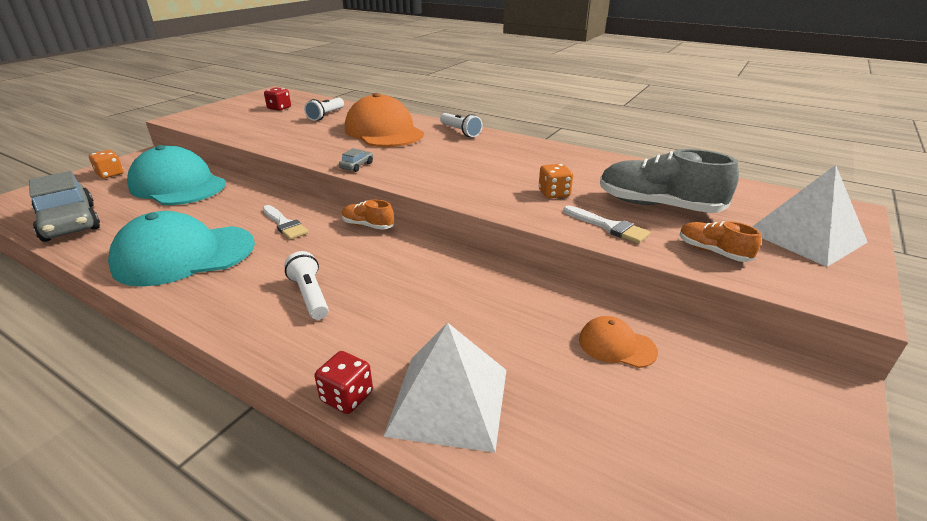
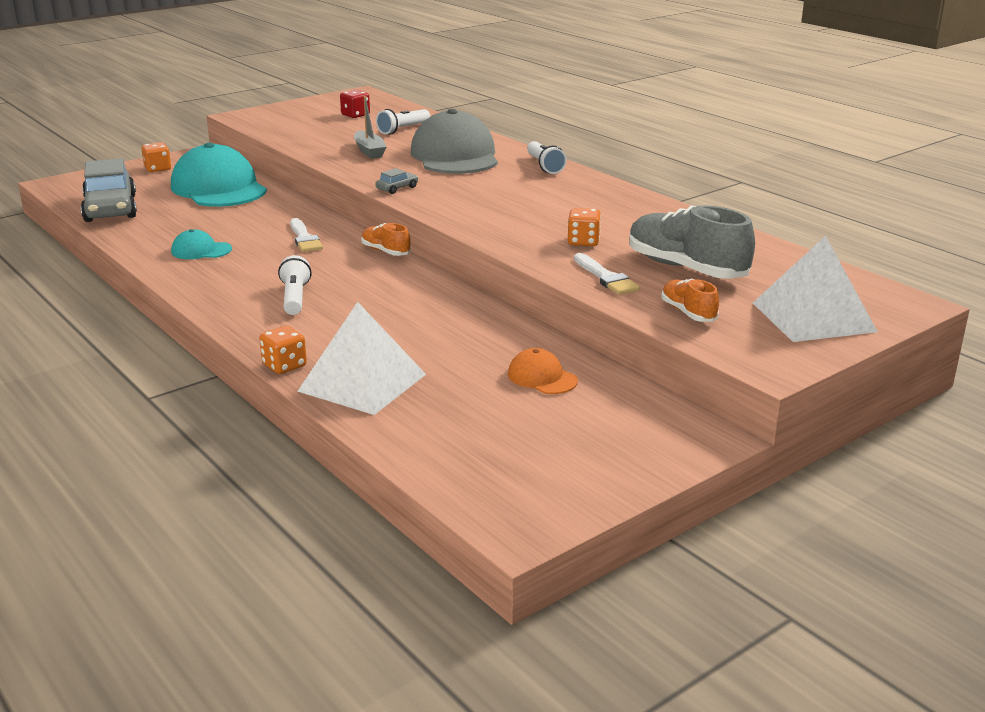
camera: 20 degrees right, 5 degrees down
turquoise cap [108,211,255,287] -> turquoise cap [171,229,232,259], size x0.46
red dice [315,351,373,414] -> orange dice [259,326,307,374]
orange cap [345,93,424,147] -> grey cap [411,109,498,174]
none -> grey boat [354,96,386,159]

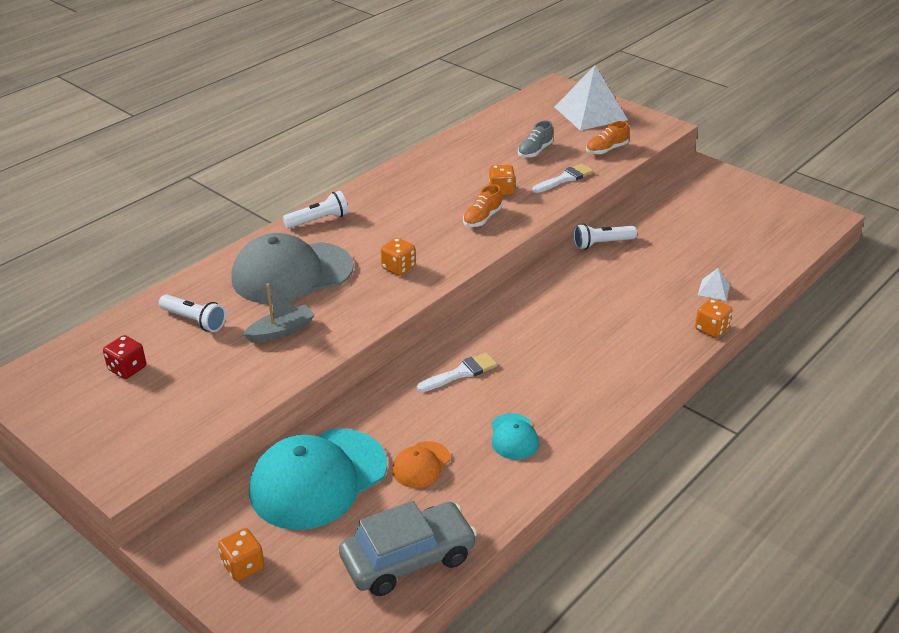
camera: 100 degrees left, 10 degrees up
white flashlight [278,255,312,315] -> white flashlight moved to [573,224,637,250]
white pyramid [297,302,426,415] -> white pyramid [698,268,730,301], size x0.43
orange shoe [361,223,411,256] -> orange shoe moved to [463,184,502,227]
grey car [375,168,418,194] -> none
orange cap [508,348,578,394] -> orange cap moved to [392,441,450,488]
grey shoe [629,205,755,279] -> grey shoe [518,121,553,158], size x0.52
none -> orange dice [381,238,415,276]

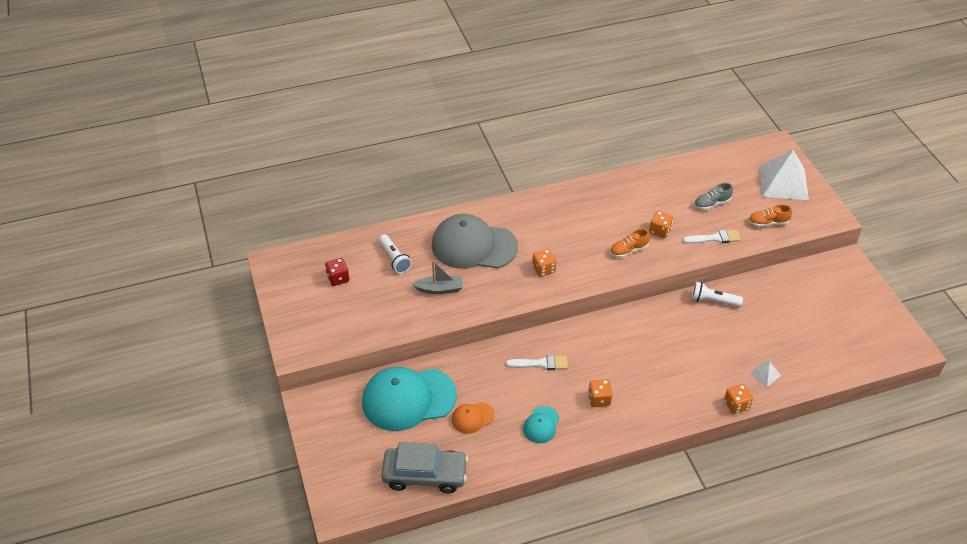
camera: 30 degrees right, 10 degrees up
orange dice [218,528,265,581] -> orange dice moved to [588,379,612,407]
white flashlight [283,191,348,228] -> none

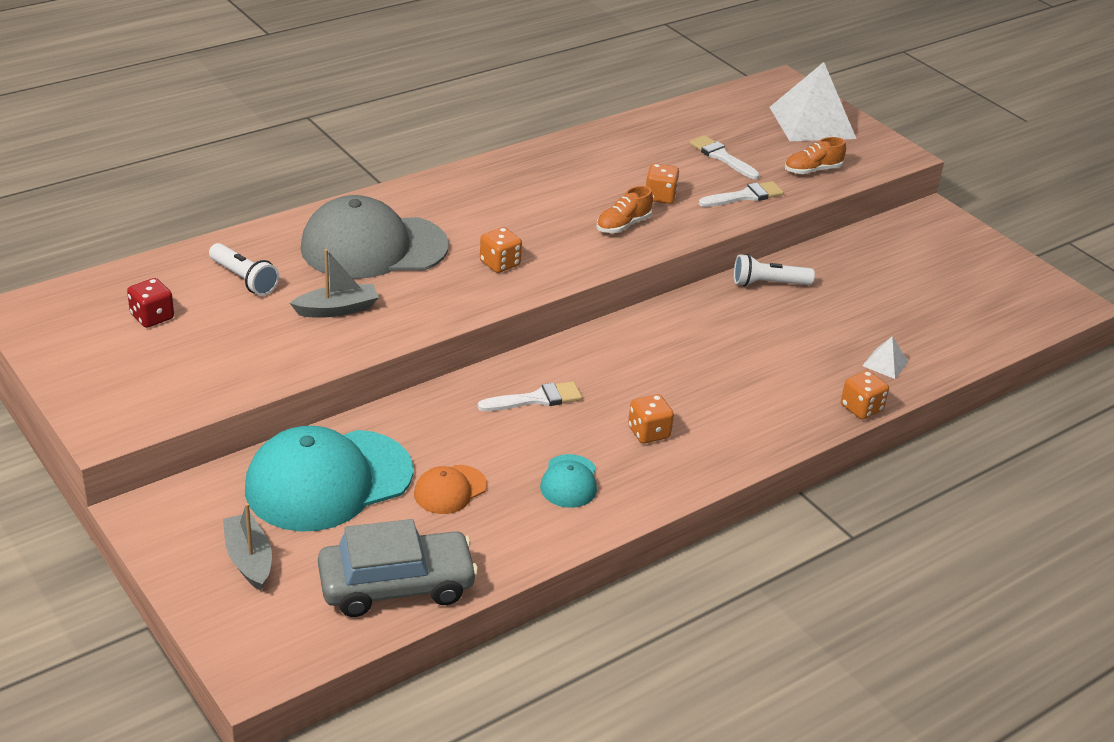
camera: 20 degrees left, 10 degrees down
grey shoe [694,183,733,210] -> white brush [690,135,760,179]
none -> grey boat [223,503,272,591]

